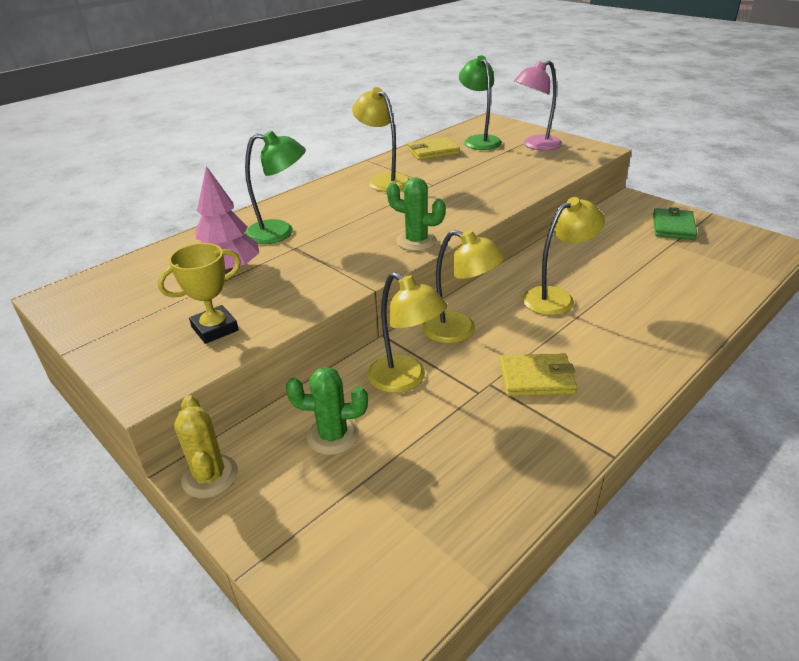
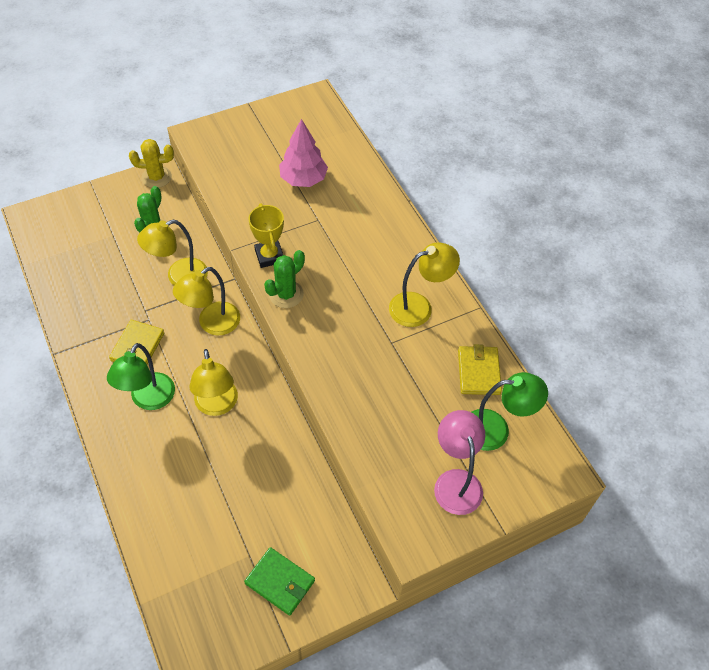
camera: 105 degrees right, 20 degrees up
yellow trophy [158,243,241,344] -> yellow trophy moved to [249,203,284,268]
green lamp [245,130,306,244] -> green lamp moved to [107,343,175,410]

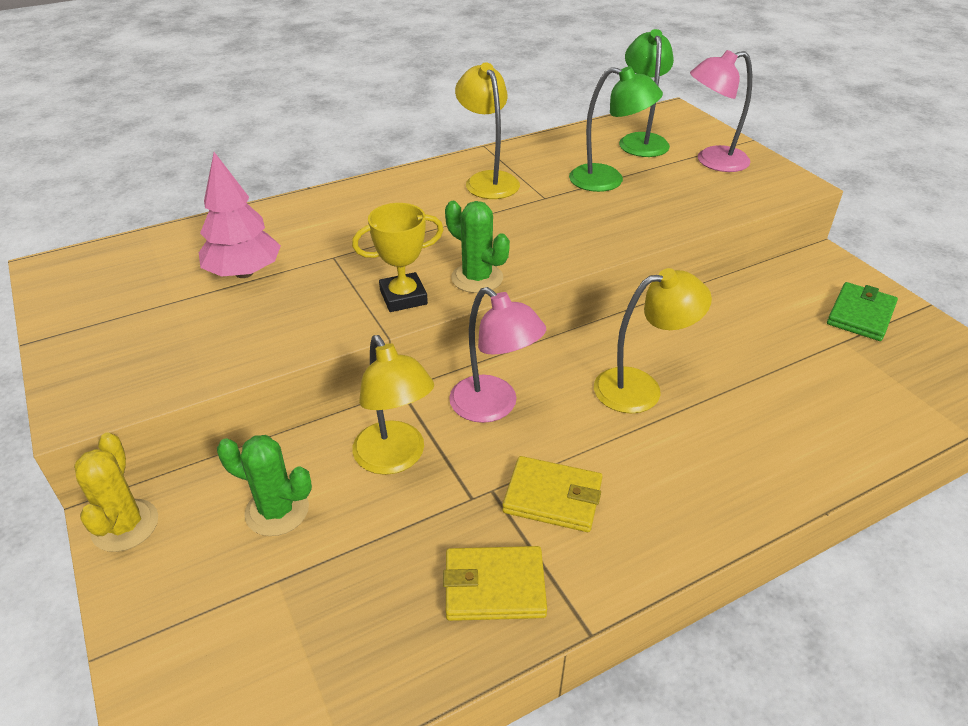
camera: 90 degrees left, 15 degrees down
green lamp [107,343,175,410] -> green lamp moved to [569,66,663,192]
yellow lamp [173,267,240,335] -> pink lamp [449,287,546,423]
yellow wallet [458,344,502,395] -> yellow wallet moved to [443,546,547,621]

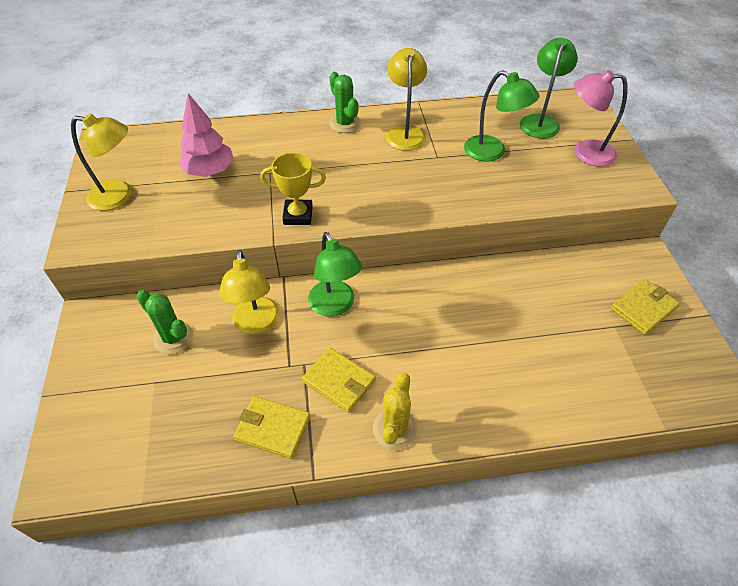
camera: 20 degrees right, 10 degrees up
yellow cactus [74,432,158,552] -> yellow cactus moved to [373,373,417,450]
green cactus [445,201,510,293] -> green cactus moved to [329,72,361,133]
pink lamp [449,287,546,423] -> green lamp [308,232,362,317]
yellow lamp [594,268,712,413] -> yellow lamp moved to [71,113,132,211]
green wallet [827,282,898,341] -> yellow wallet [611,279,680,335]

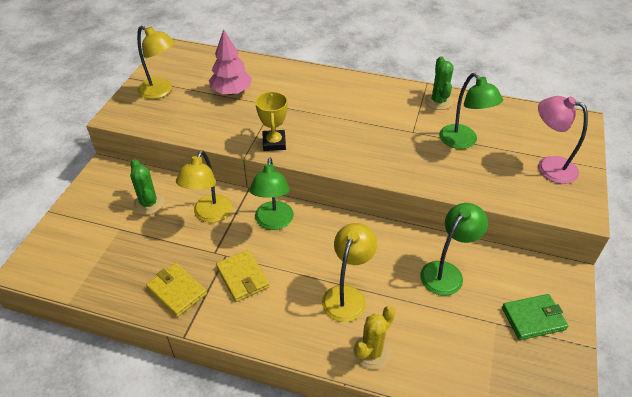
camera: 25 degrees right, 5 degrees down
yellow trophy [261,152,326,225] -> yellow trophy turned 60 degrees clockwise [255,91,288,151]
green cactus [329,72,361,133] -> green cactus moved to [425,56,454,110]
yellow cactus [373,373,417,450] -> yellow cactus moved to [353,306,395,370]
yellow lamp [386,48,427,151] -> yellow lamp moved to [322,223,377,322]
green lamp [520,38,578,139] -> green lamp moved to [420,203,488,296]
yellow wallet [611,279,680,335] -> green wallet [502,294,568,340]

